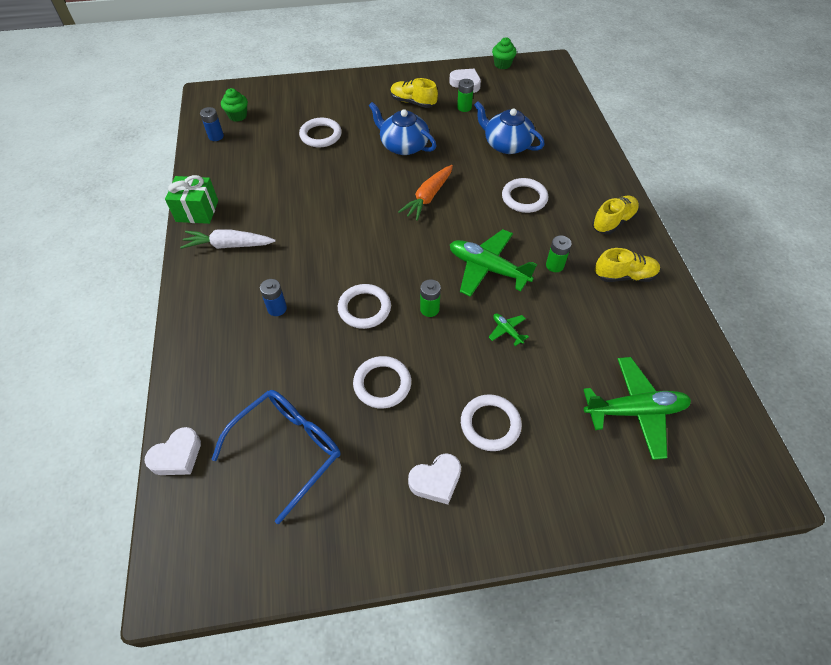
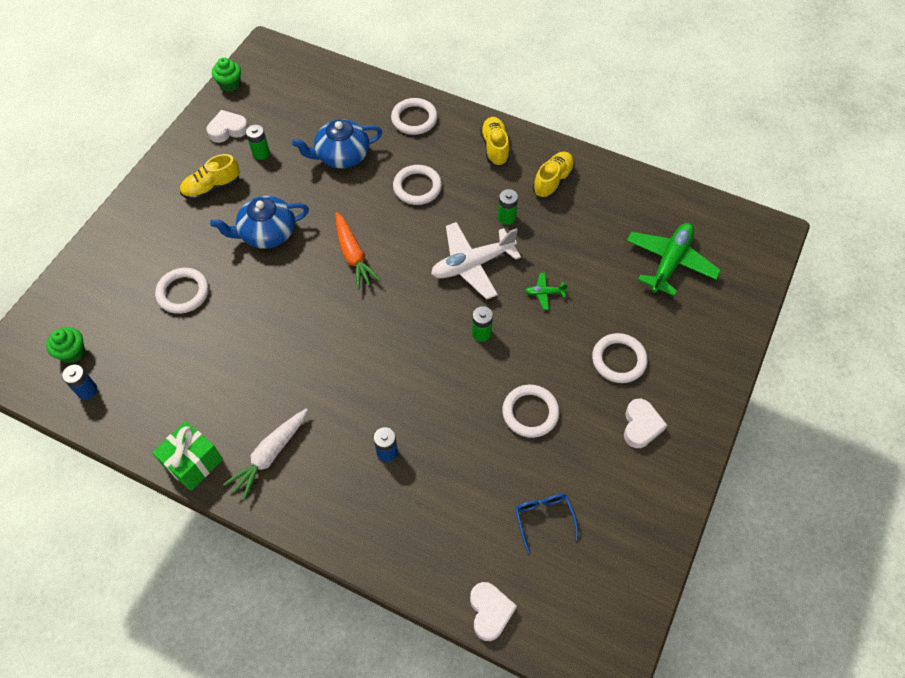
camera: 55 degrees left, 5 degrees up
blue glasses [211,390,340,524] -> blue glasses [515,494,578,553], size x0.54
white ring [338,284,391,329] -> white ring moved to [391,98,438,135]
green plane [450,229,537,297] -> white plane [431,222,521,300]

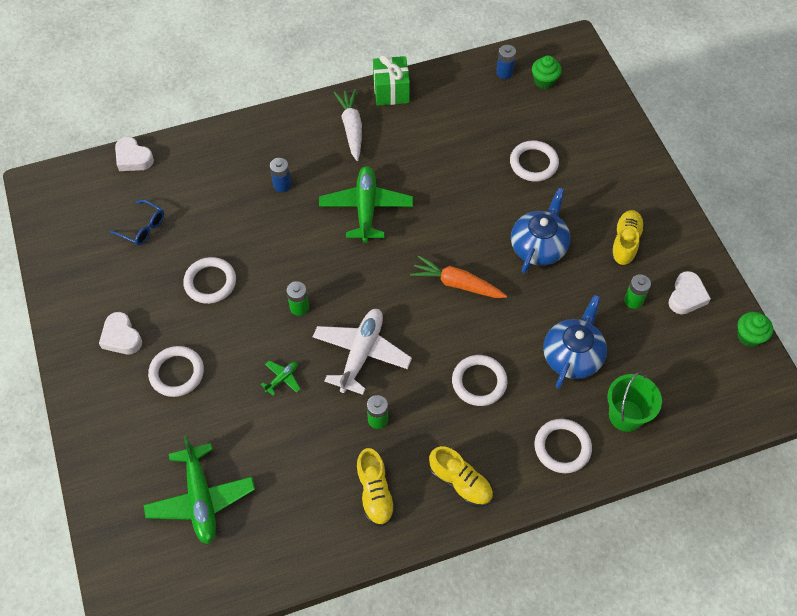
camera: 135 degrees right, 0 degrees up
none -> green plane [319,166,413,243]
none -> green bucket [607,371,662,432]

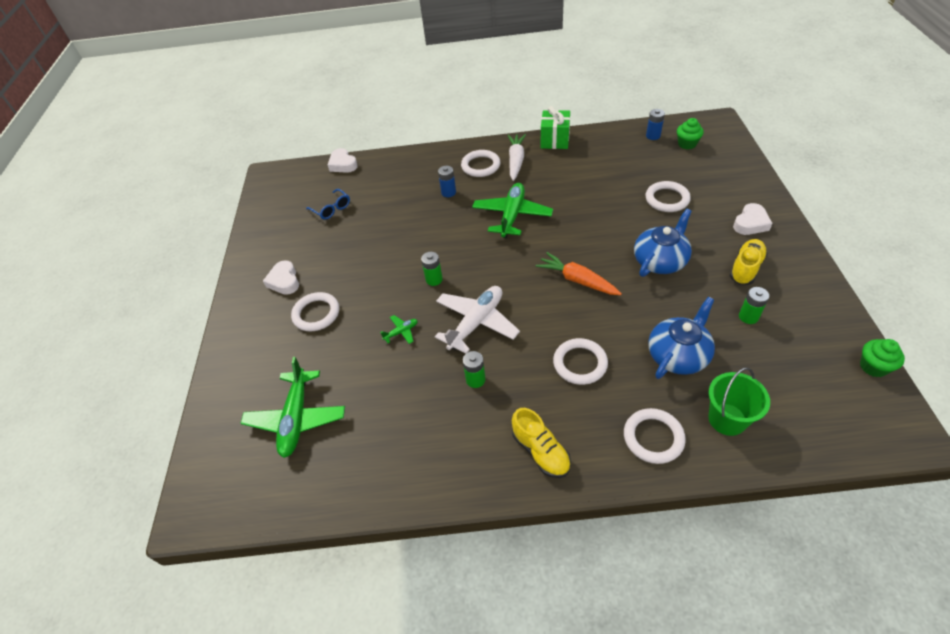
camera: 20 degrees right, 10 degrees down
white ring [183,257,236,304] -> white ring moved to [461,150,500,177]
yellow shoe [356,448,396,527] -> none
white heart [669,271,711,314] -> white heart moved to [733,203,773,235]

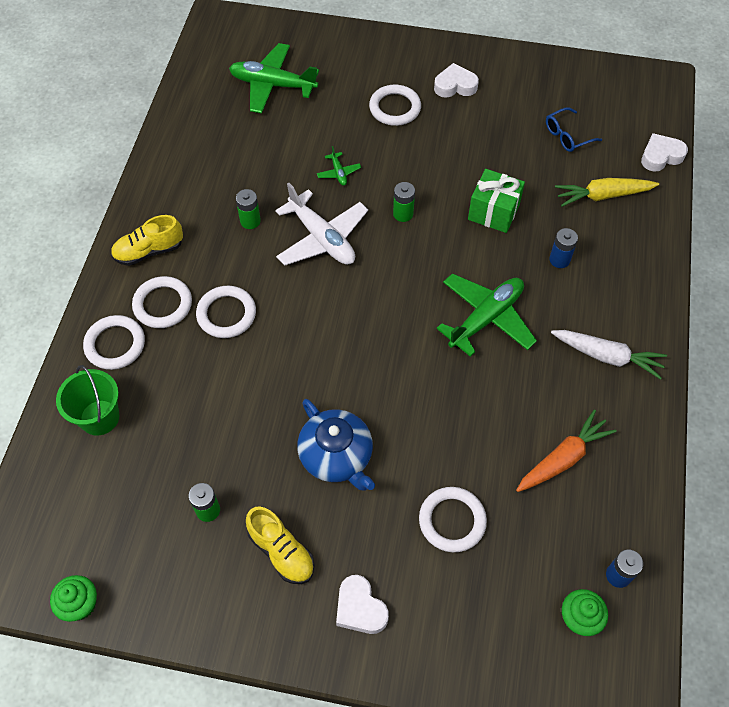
camera: 100 degrees right, 10 degrees up
white ring [461,150,500,177] -> white ring moved to [132,276,192,328]
green plane [472,183,553,238] -> green plane turned 75 degrees counterclockwise [436,273,537,357]
orange carrot [536,252,622,295] -> orange carrot moved to [516,409,617,492]
green gift [541,106,570,149] -> green gift moved to [468,169,525,233]
blue teapot [648,297,715,379] -> none
none -> yellow carrot [555,178,659,207]

